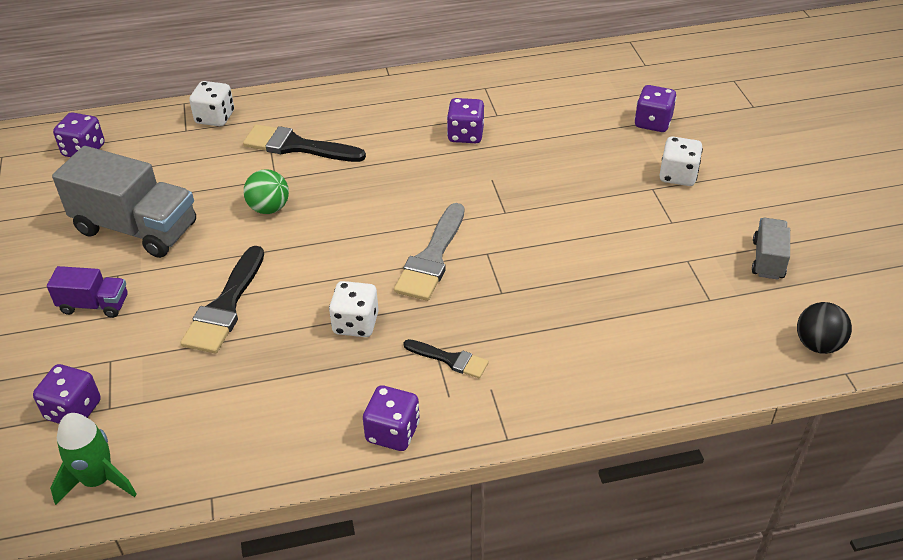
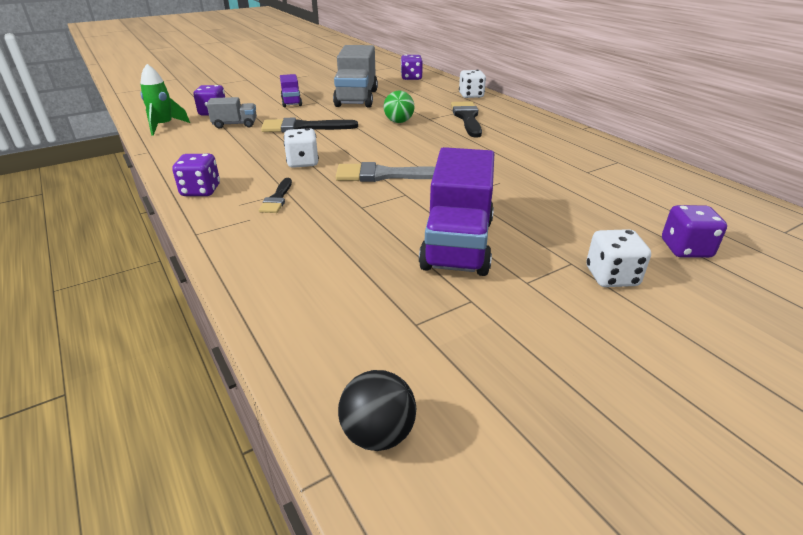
camera: 70 degrees right, 10 degrees down
purple dice [447,98,484,143] -> none
grey truck [752,218,790,280] -> grey truck moved to [207,97,257,129]
none -> purple truck [419,147,494,276]

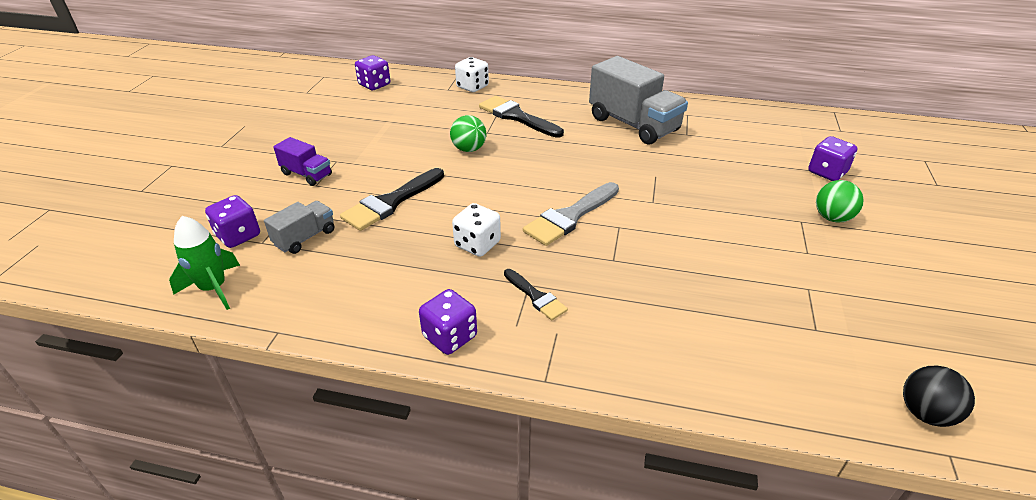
camera: 45 degrees left, 5 degrees up
grey truck [333,45,378,108] -> grey truck moved to [589,56,688,145]
purple truck [419,147,494,276] -> none
white dice [586,229,651,287] -> green ball [816,180,863,223]

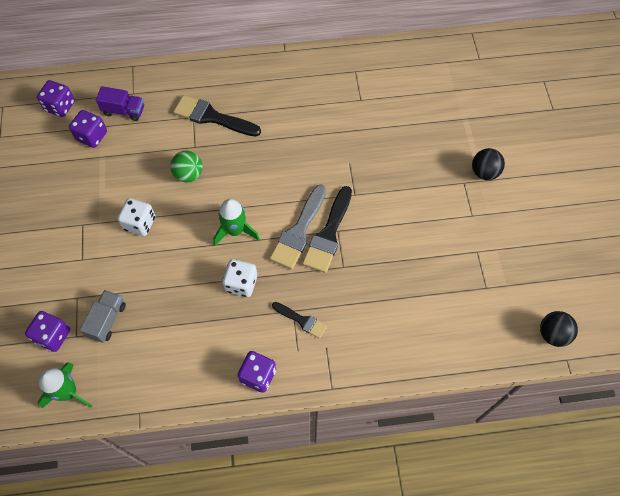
camera: 20 degrees left, 25 degrees up
purple truck [273,137,332,186] -> purple truck moved to [96,86,144,121]
black brush [340,168,444,231] -> black brush moved to [302,186,352,273]
white dice [455,57,489,92] -> white dice moved to [118,198,155,236]
grey truck [589,56,688,145] -> none
purple dice [808,136,857,181] -> purple dice moved to [69,110,107,148]
green ball [816,180,863,223] -> black ball [472,148,505,180]
none -> green rocket [213,199,260,246]

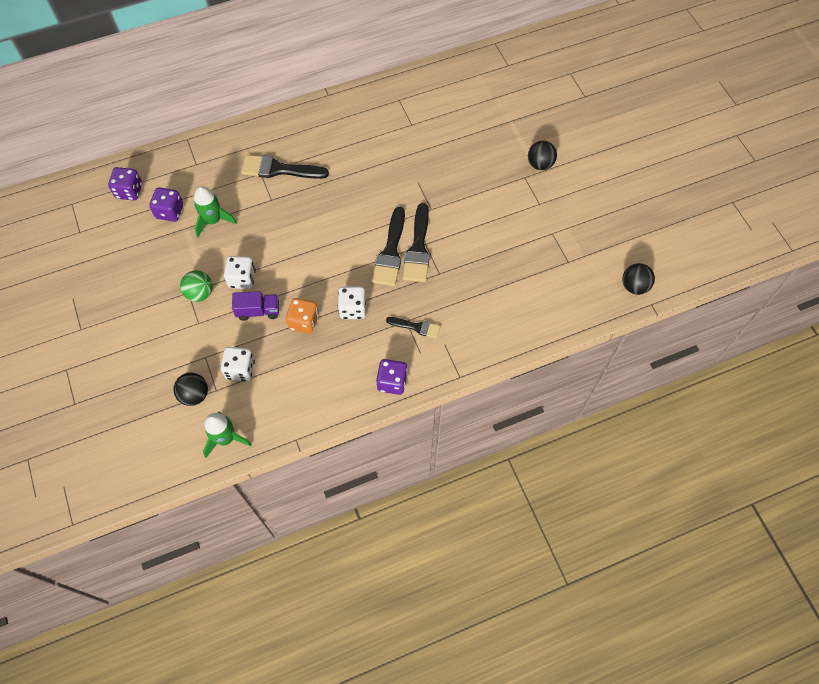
camera: 15 degrees left, 0 degrees up
purple dice [25,311,70,352] -> black ball [174,373,208,406]
grey truck [80,290,126,343] -> white dice [220,347,255,381]
purple truck [96,86,144,121] -> purple truck moved to [232,291,279,321]
green ball [170,151,203,183] -> green ball moved to [180,270,213,302]
green rocket [213,199,260,246] -> green rocket moved to [194,186,237,237]
grey brush [270,185,326,269] -> black brush [372,207,405,286]
none -> orange dice [286,298,319,334]

